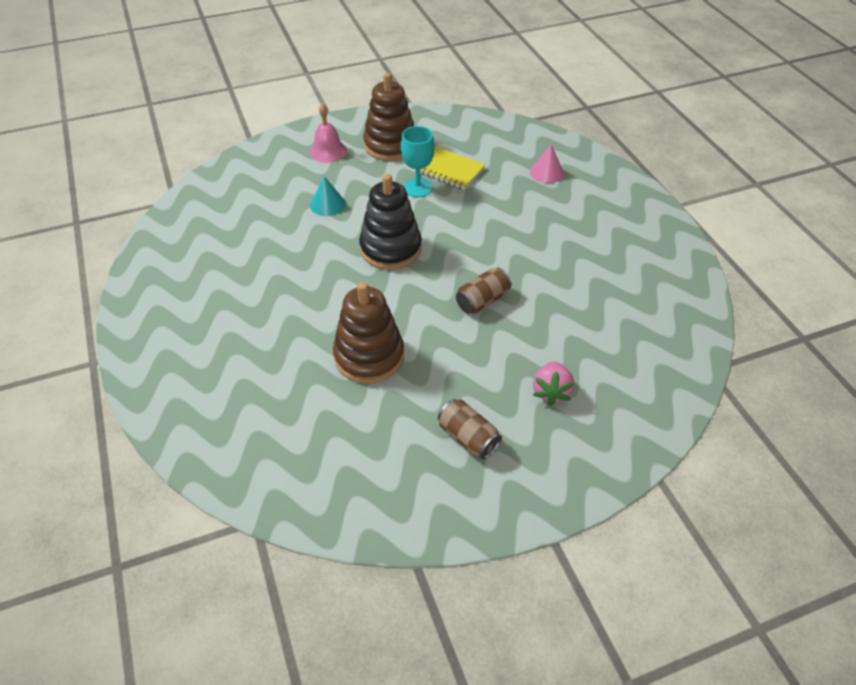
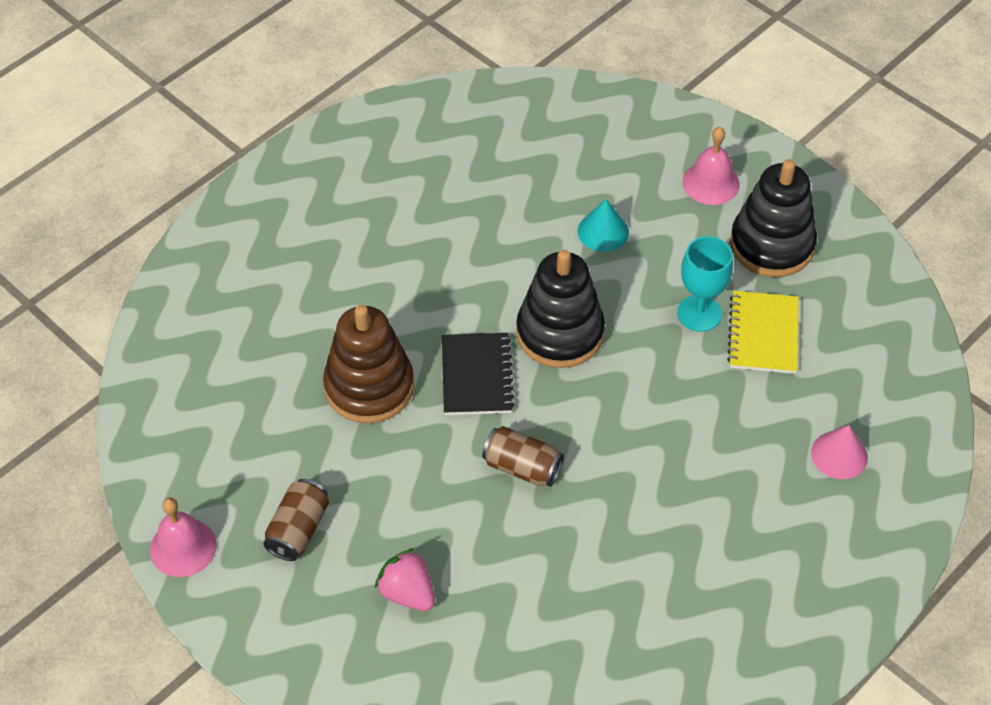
camera: 65 degrees right, 5 degrees up
brown stacking toy [363,73,414,161] -> black stacking toy [730,159,817,277]
pink strawberry [533,361,574,406] -> pink strawberry turned 60 degrees clockwise [374,548,435,611]
none -> pink bell [150,498,217,577]
none -> black notebook [442,333,515,415]

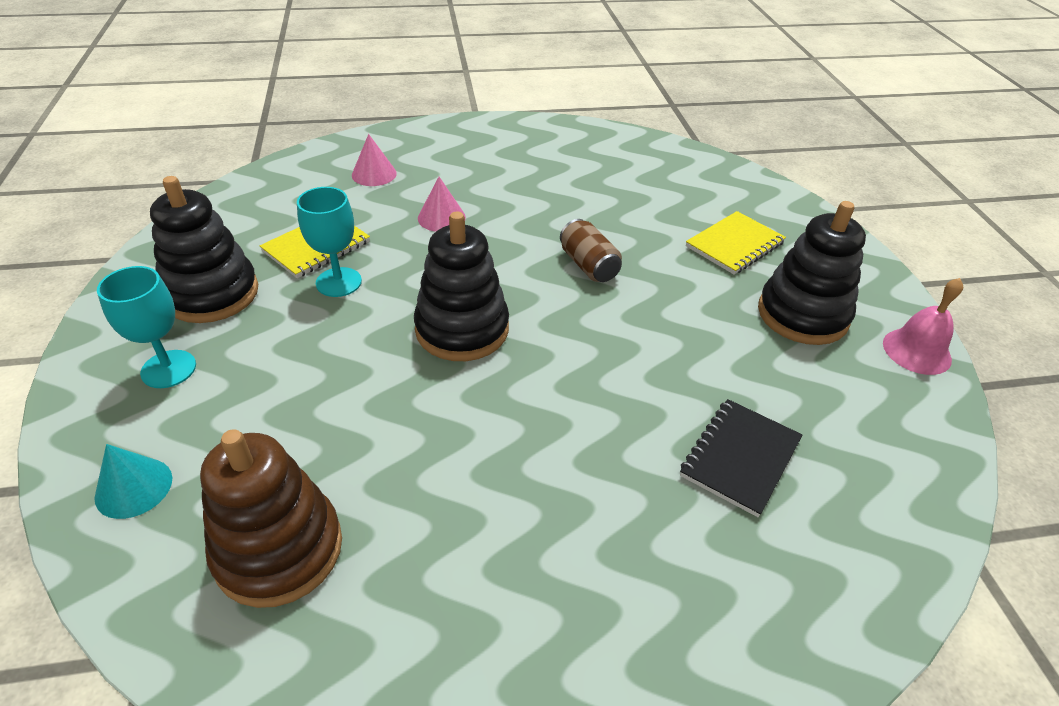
camera: 145 degrees left, 10 degrees down
brown can [263,479,329,561] -> black stacking toy [758,201,866,345]
brown stacking toy [323,305,414,424] -> brown stacking toy moved to [200,429,342,608]
pink strawberry [374,548,435,611] -> yellow notebook [686,211,786,275]
black notebook [442,333,515,415] -> black notebook moved to [680,399,802,517]
turquoise cone [578,199,629,252] -> turquoise cone moved to [94,444,172,519]
pink bell [683,127,740,205] -> turquoise goblet [97,266,196,388]
none -> pink cone [418,177,466,232]

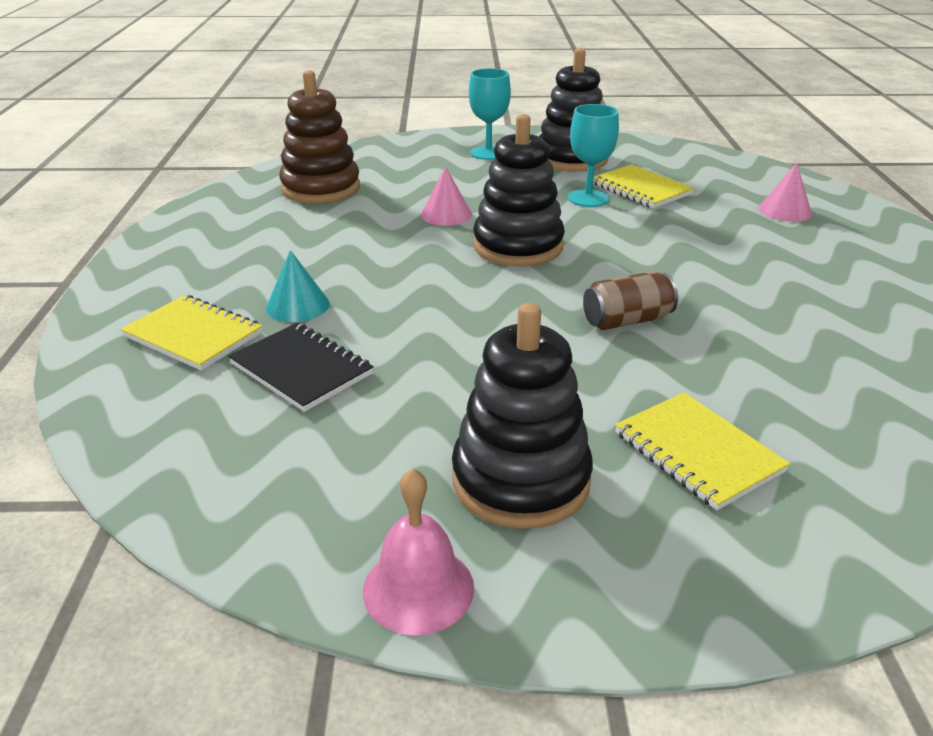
camera: 100 degrees right, 10 degrees down
turquoise cone [94,444,172,519] -> turquoise cone moved to [266,250,329,322]
pink cone [418,177,466,232] -> pink cone moved to [421,166,472,226]
none -> yellow notebook [120,295,263,371]

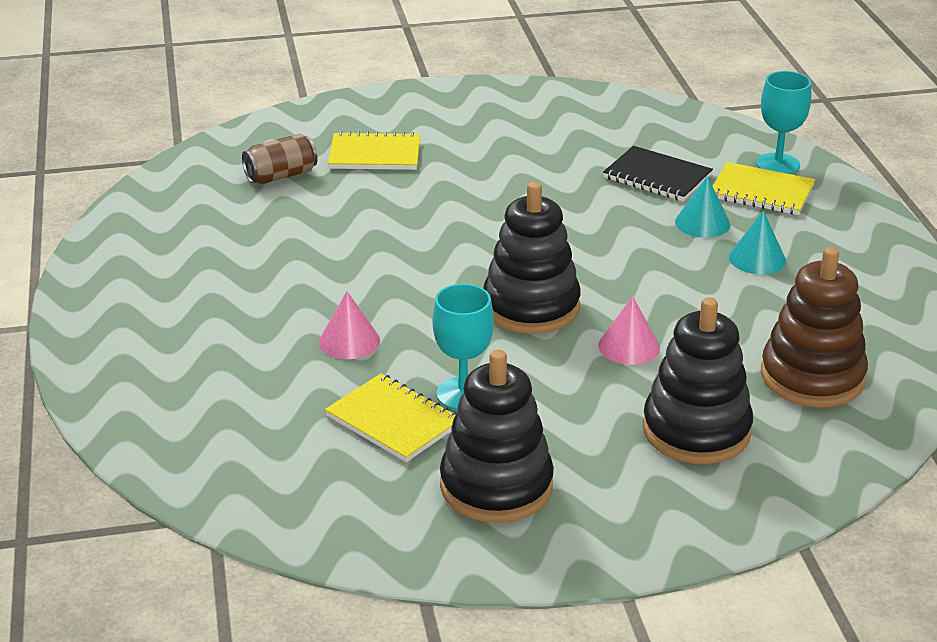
camera: 170 degrees right, 0 degrees up
pink bell [363,468,474,635] -> none
black stacking toy [452,303,593,529] -> black stacking toy moved to [643,297,753,464]
turquoise goblet [469,68,511,160] -> turquoise goblet moved to [756,71,811,174]
brown can [583,271,678,330] -> brown can moved to [242,134,318,184]
yellow notebook [615,392,790,510] -> yellow notebook turned 45 degrees counterclockwise [328,131,420,170]
pink cone [759,163,812,222] -> pink cone moved to [319,291,380,359]
none -> turquoise cone [729,211,786,274]

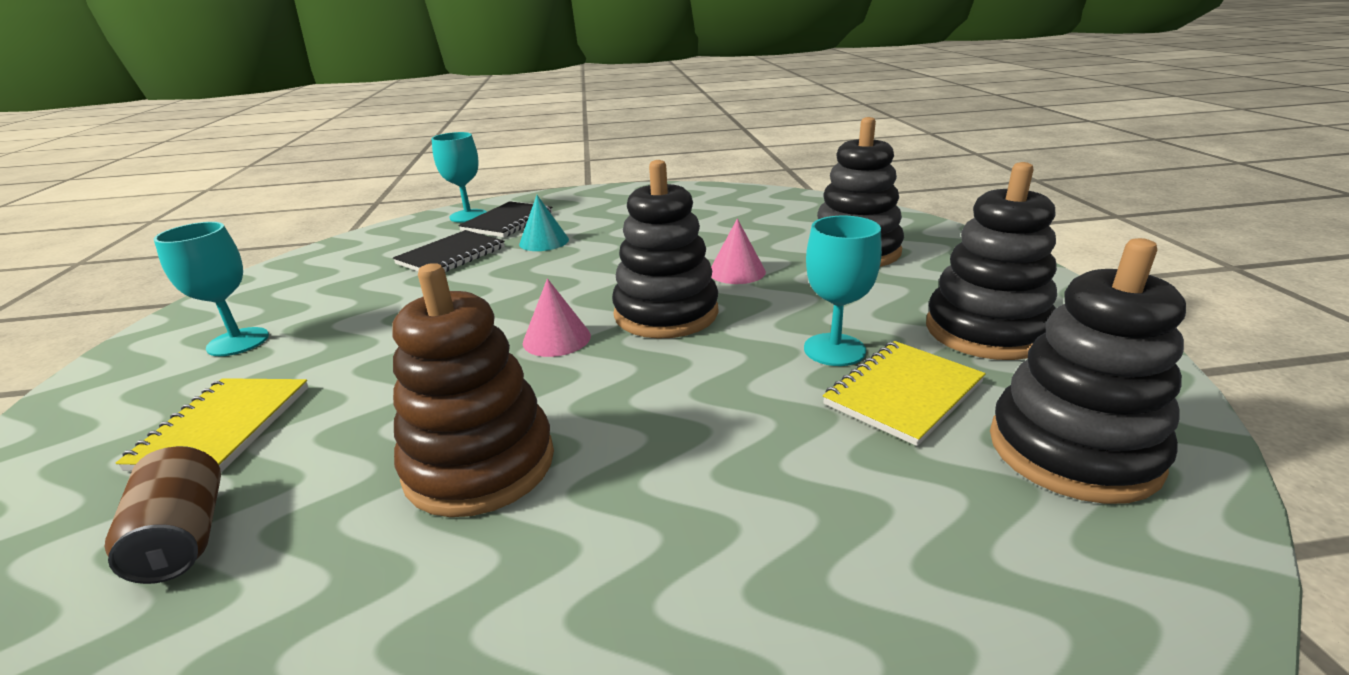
camera: 85 degrees left, 5 degrees down
pink cone [319,291,380,359] -> pink cone moved to [523,278,591,357]
yellow notebook [713,162,815,215] -> black notebook [458,201,552,237]
turquoise cone [729,211,786,274] -> none
brown stacking toy [761,247,868,408] -> brown stacking toy moved to [392,263,554,517]
none -> turquoise goblet [154,222,269,356]
none -> black stacking toy [990,238,1186,504]

